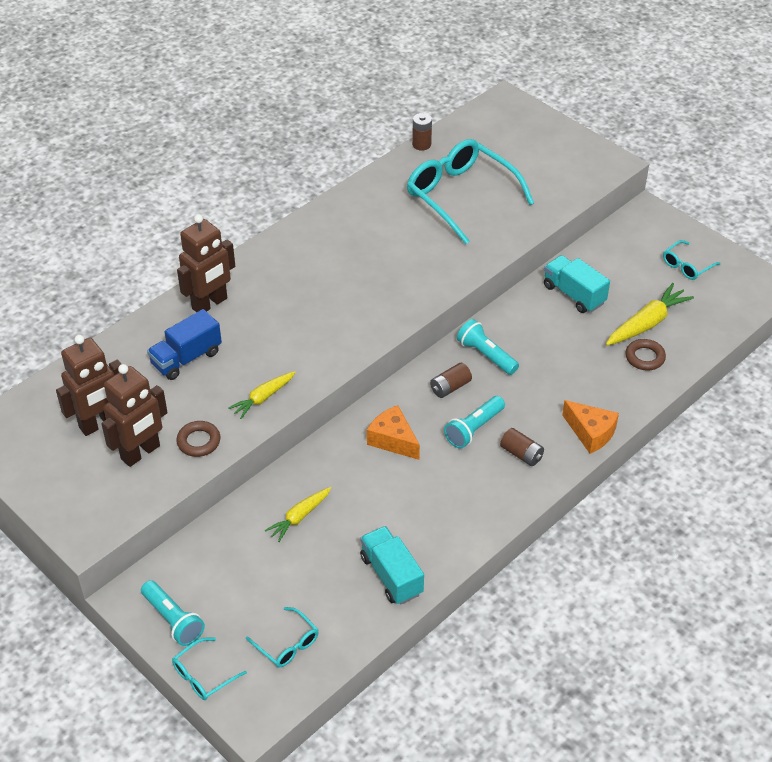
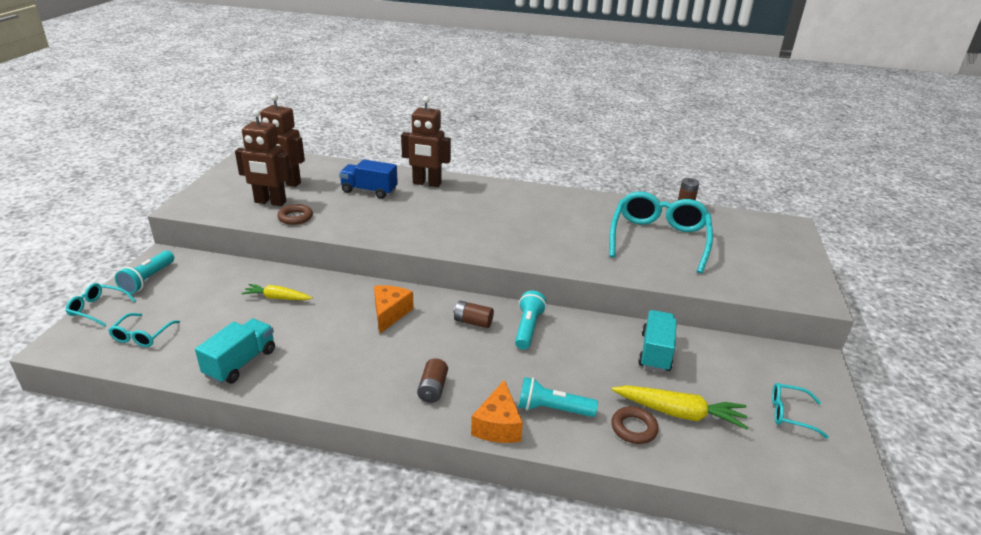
camera: 55 degrees right, 15 degrees down
yellow carrot [228,371,296,419] -> none
turquoise flashlight [444,396,505,449] -> turquoise flashlight moved to [518,377,598,417]

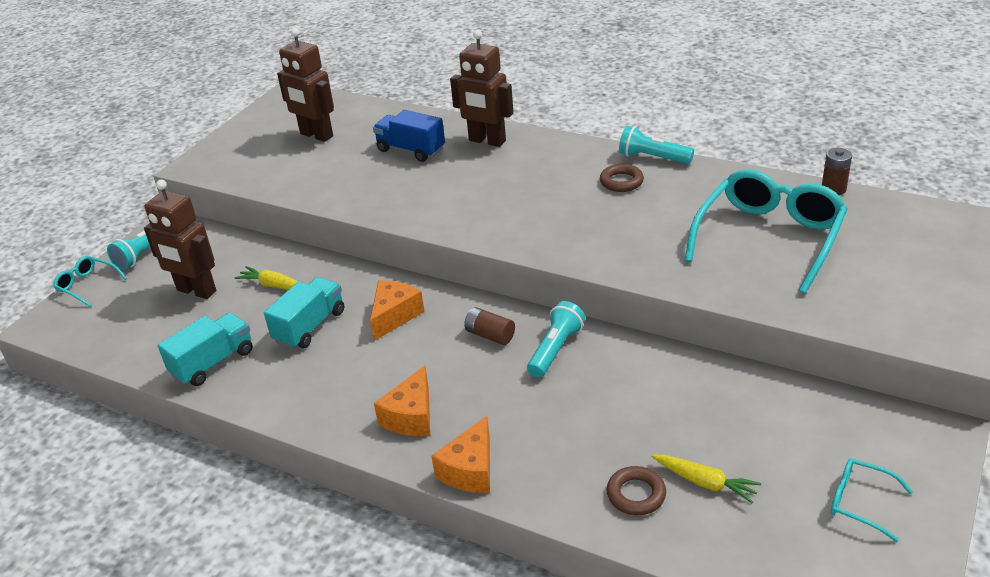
camera: 20 degrees right, 5 degrees up
turquoise glasses [108,313,180,347] -> none
brown robot [235,109,291,206] -> brown robot moved to [144,180,216,299]
brown ring [277,204,313,225] -> brown ring moved to [600,164,644,192]
brown battery [417,358,448,403] -> orange cheese [374,366,430,436]
turquoise flashlight [518,377,598,417] -> turquoise flashlight moved to [619,126,694,164]
yellow carrot [612,385,748,430] -> yellow carrot [651,454,761,503], size x0.64
turquoise truck [638,310,677,372] -> turquoise truck moved to [264,277,344,349]

